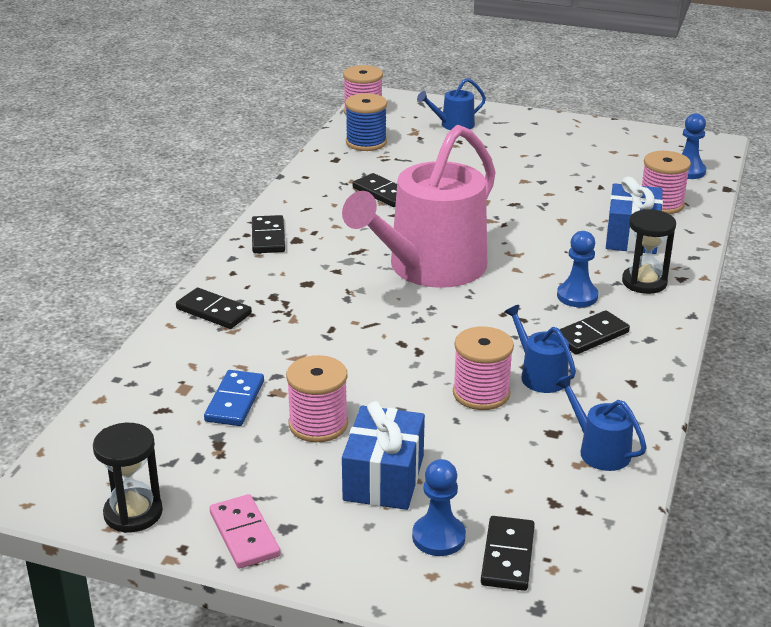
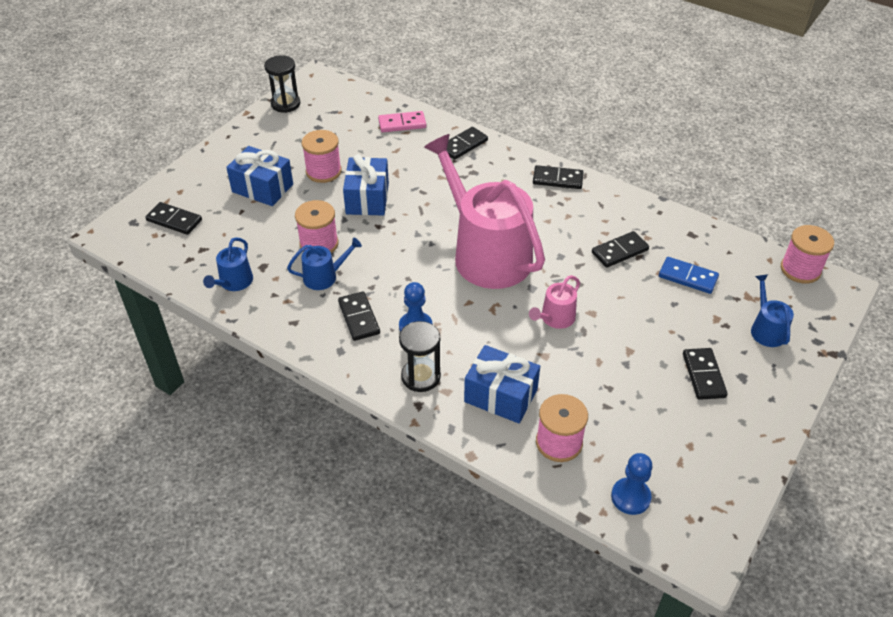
camera: 105 degrees right, 15 degrees up
blue domino [204,370,264,426] -> blue domino moved to [659,257,719,294]
pink domino [210,494,280,568] -> pink domino moved to [378,111,426,132]
blue spool [345,93,387,151] -> none
blue pawn [412,459,466,556] -> none
blue watering can [555,376,647,471] -> blue watering can turned 135 degrees clockwise [203,237,253,291]
none -> blue gift [343,154,389,216]
none -> pink watering can [529,275,580,329]
none -> black domino [683,348,728,400]

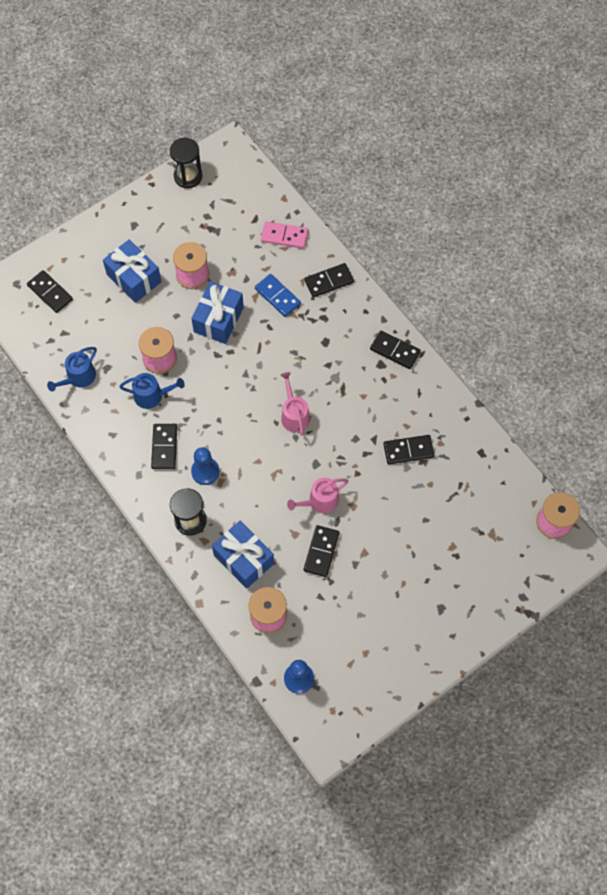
camera: 20 degrees right, 20 degrees up
pink watering can [424,134,545,289] -> pink watering can [281,372,310,436], size x0.42
blue domino [659,257,719,294] -> blue domino moved to [255,274,301,317]
black domino [683,348,728,400] -> black domino moved to [304,525,339,577]
blue watering can [751,274,794,347] -> none

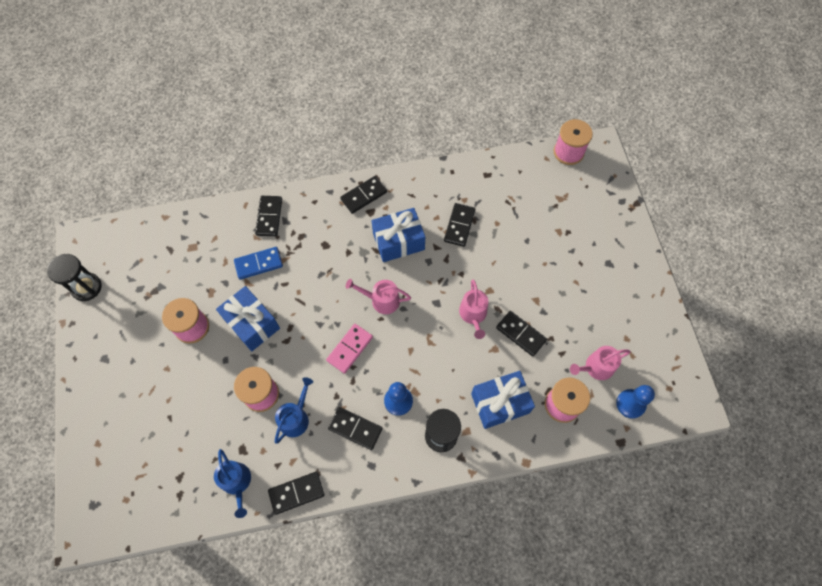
camera: 65 degrees left, 0 degrees up
black domino [27,270,73,313] -> black domino moved to [268,472,325,515]
blue gift [103,239,162,303] -> blue gift moved to [371,208,425,262]
pink domino [261,221,308,249] -> pink domino moved to [326,324,373,374]
none -> pink watering can [570,346,631,380]

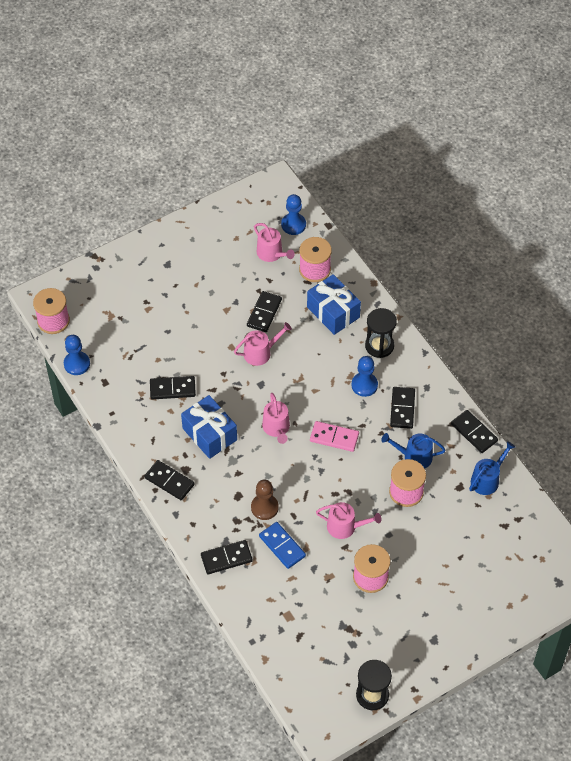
camera: 110 degrees left, 10 degrees down
blue gift [216,286,280,351] -> pink watering can [316,502,381,539]
none -> blue pawn [64,335,90,375]
none -> brown pawn [251,480,279,520]

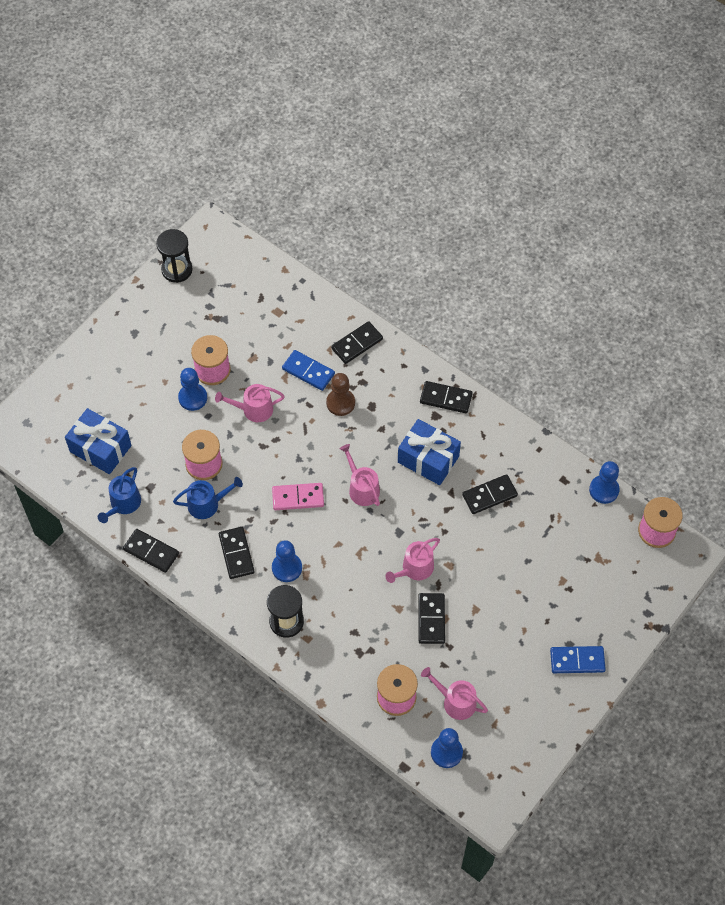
camera: 160 degrees right, 5 degrees up
blue gift [307,274,361,335] -> blue gift moved to [65,408,132,474]
none -> blue pawn [178,368,207,411]
none -> blue domino [550,646,606,673]

